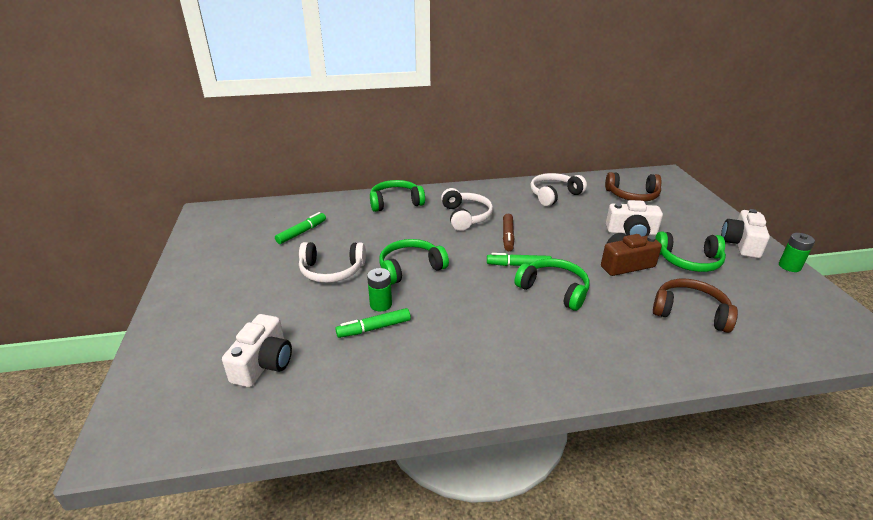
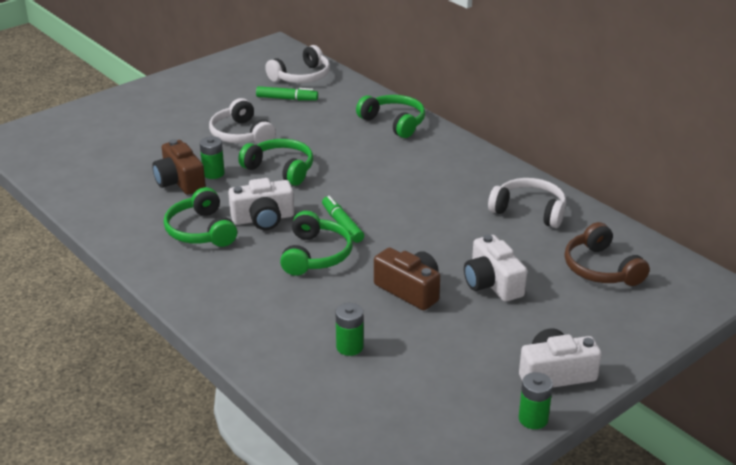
camera: 60 degrees right, 0 degrees up
white camera [222,314,292,387] -> white camera moved to [228,178,294,230]
green marker [335,308,411,338] -> brown camera [152,139,206,195]
white headphones [441,188,493,231] -> white headphones moved to [265,45,330,83]
brown marker [503,214,515,251] -> none
brown headphones [653,279,738,333] -> green battery [335,303,364,356]
green headphones [655,232,726,272] -> green headphones moved to [164,187,237,247]

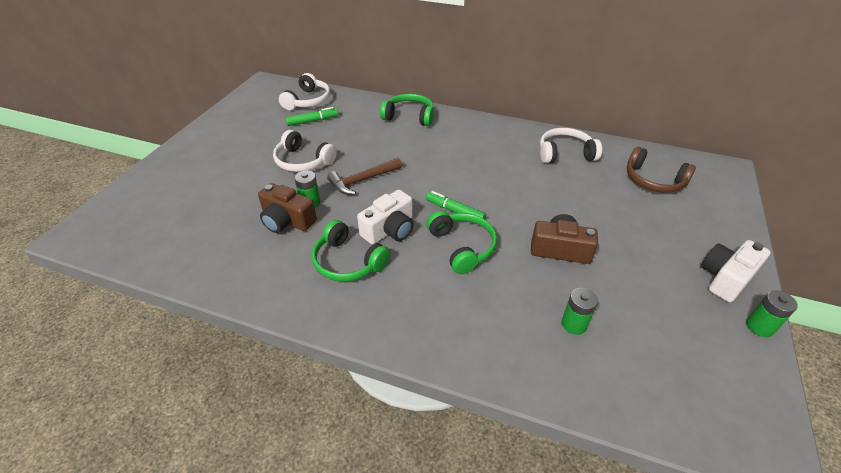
camera: 30 degrees left, 10 degrees up
green headphones [238,139,313,186] -> brown hammer [327,158,402,195]
white camera [464,234,527,302] -> none

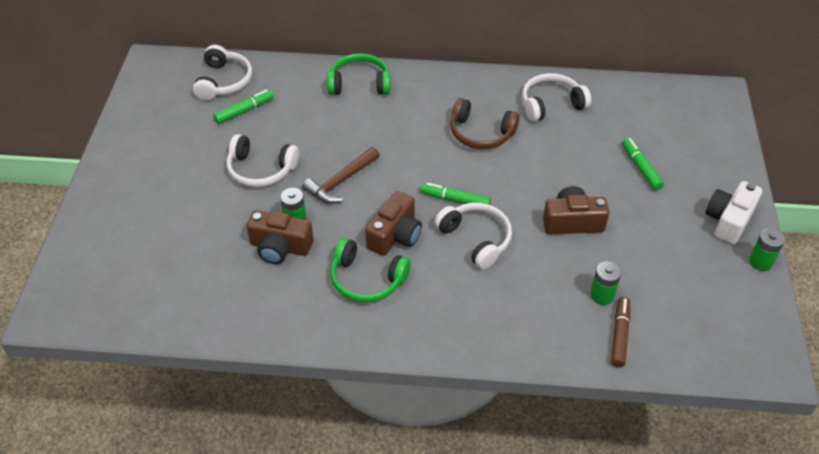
camera: 15 degrees left, 5 degrees up
white camera [357,190,414,244] -> brown camera [365,191,422,256]
green headphones [427,211,497,274] -> white headphones [435,203,512,269]
brown headphones [627,147,696,193] -> brown headphones moved to [450,98,520,149]
none -> brown marker [611,297,630,367]
none -> green marker [622,138,664,190]

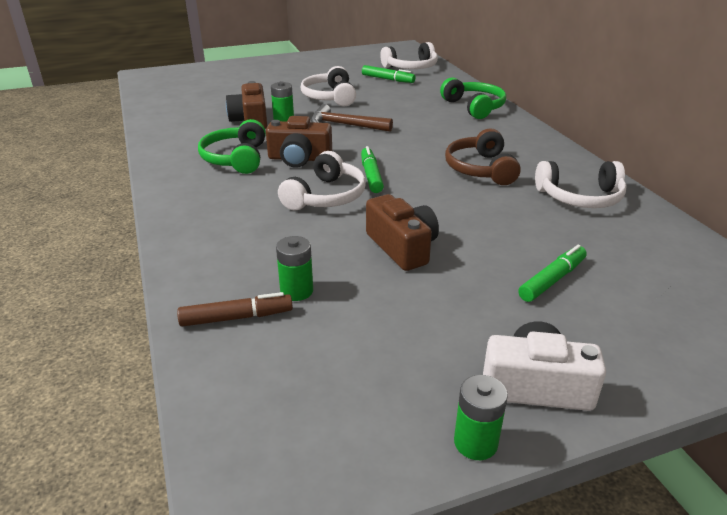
camera: 65 degrees right, 15 degrees down
white headphones [522,73,591,122] -> white headphones turned 135 degrees clockwise [535,161,627,208]

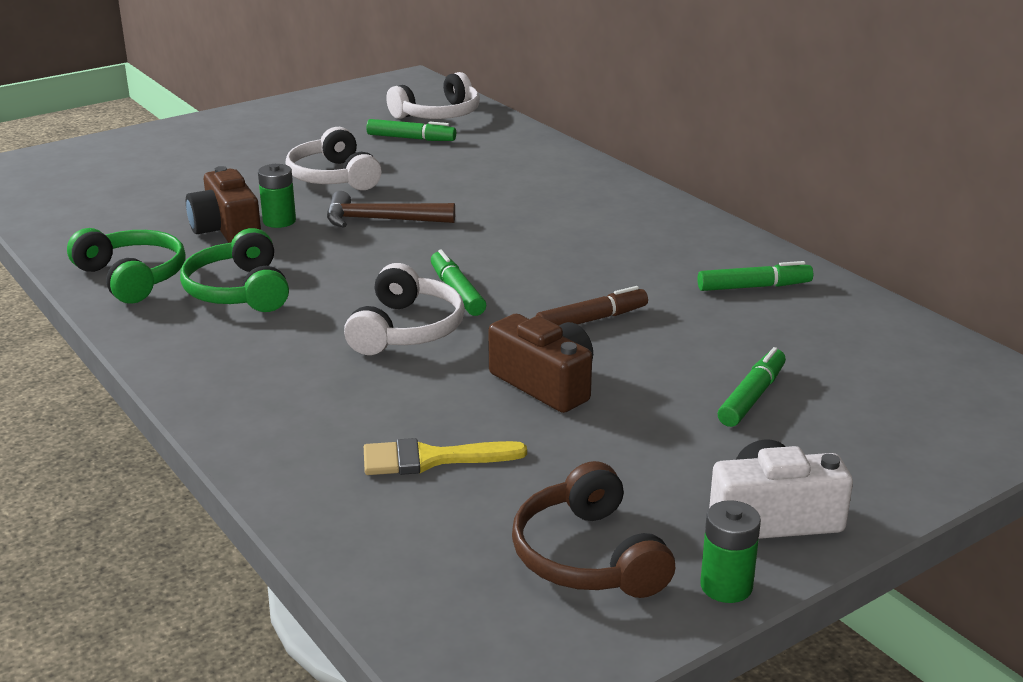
camera: 15 degrees left, 5 degrees down
brown marker [177,292,293,327] -> brown marker moved to [536,286,648,326]
brown camera [266,116,332,168] -> none
green battery [276,236,313,301] -> yellow brush [364,438,527,475]
green headphones [440,78,506,119] -> green headphones moved to [67,228,186,304]
brown headphones [445,128,521,185] -> brown headphones moved to [512,461,675,598]
white headphones [535,161,627,208] -> green marker [697,261,813,291]

